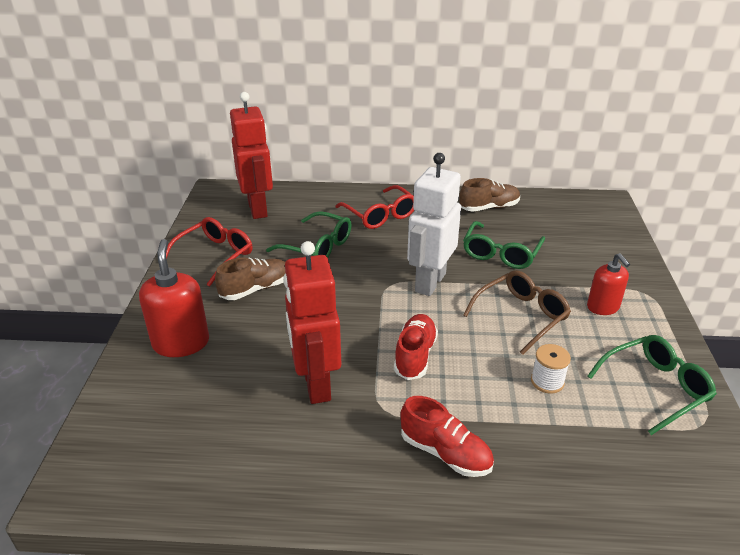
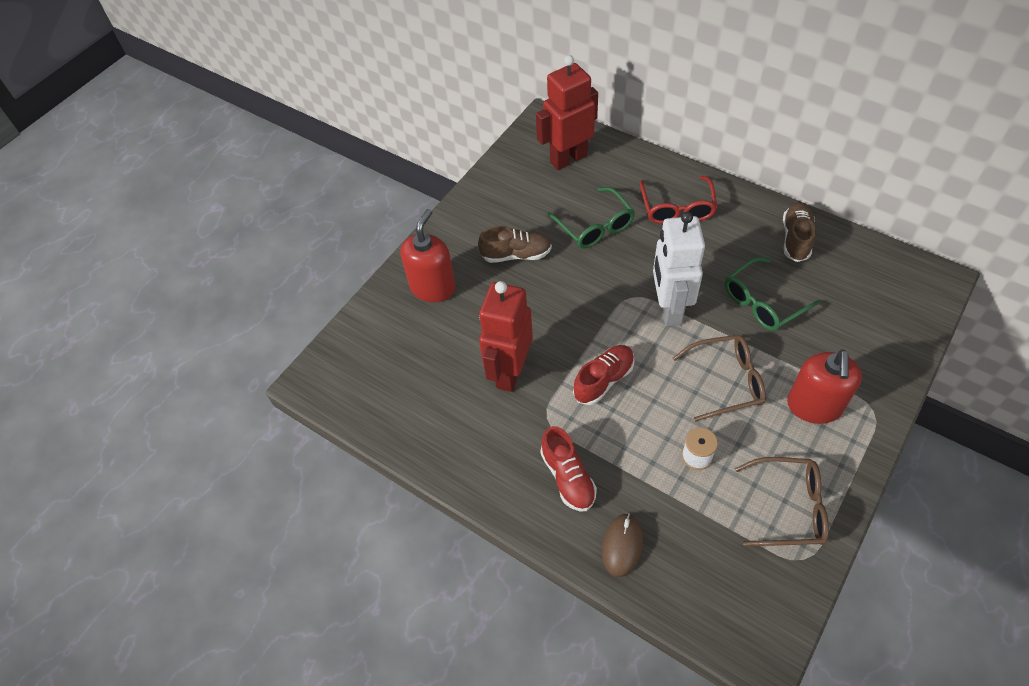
camera: 35 degrees right, 20 degrees up
red glasses [166,217,253,287] -> none
red robot [230,92,273,219] -> red robot turned 135 degrees counterclockwise [536,55,598,170]
white robot [407,153,461,296] -> white robot turned 60 degrees counterclockwise [653,211,705,326]
brown shoe [459,178,520,212] -> brown shoe turned 90 degrees counterclockwise [783,203,816,262]
red soap dispenser [587,253,630,315] -> red soap dispenser [787,349,862,424], size x1.54
green glasses [587,335,717,435] -> brown glasses [735,457,829,546]
none -> brown mouse [602,514,643,577]

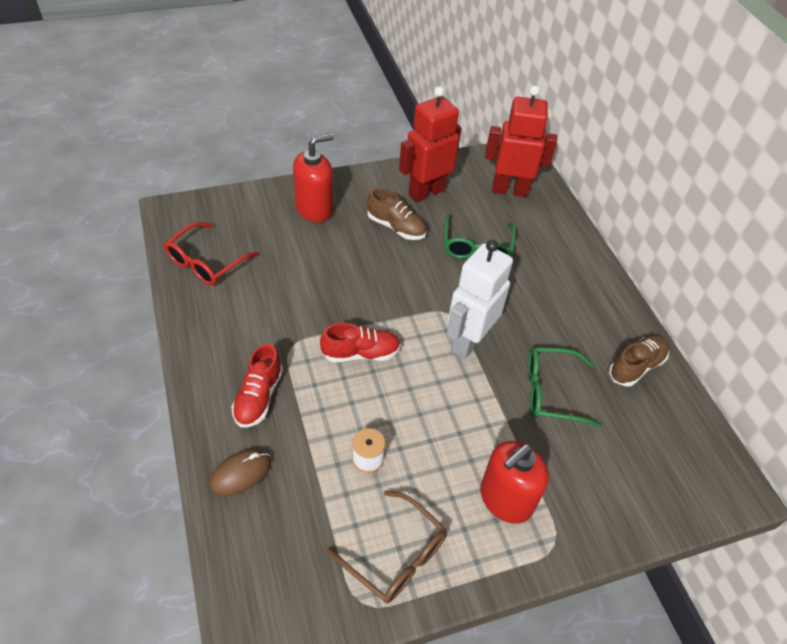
camera: 30 degrees right, 5 degrees down
red robot [479,281,533,392] -> red robot moved to [399,86,462,202]
red glasses [640,176,718,224] -> red glasses moved to [164,222,259,285]
brown glasses [673,335,766,422] -> none

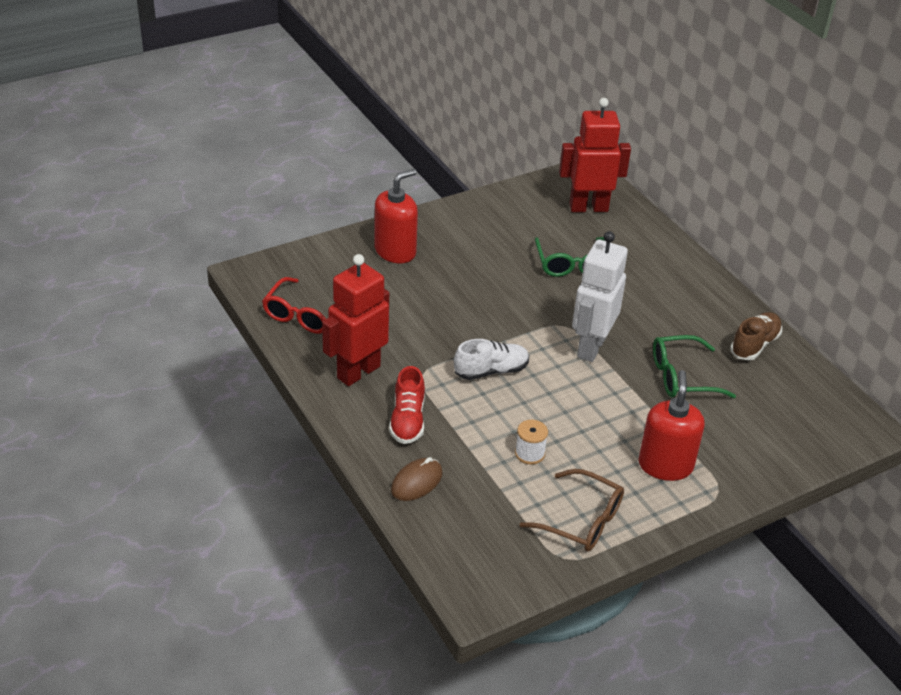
camera: 10 degrees left, 10 degrees down
red shoe [320,323,401,362] -> white shoe [454,339,529,380]
brown shoe [367,188,427,240] -> none
red robot [399,86,462,202] -> red robot moved to [322,254,389,386]
red soap dispenser [480,441,549,524] -> red soap dispenser turned 150 degrees clockwise [639,370,705,481]

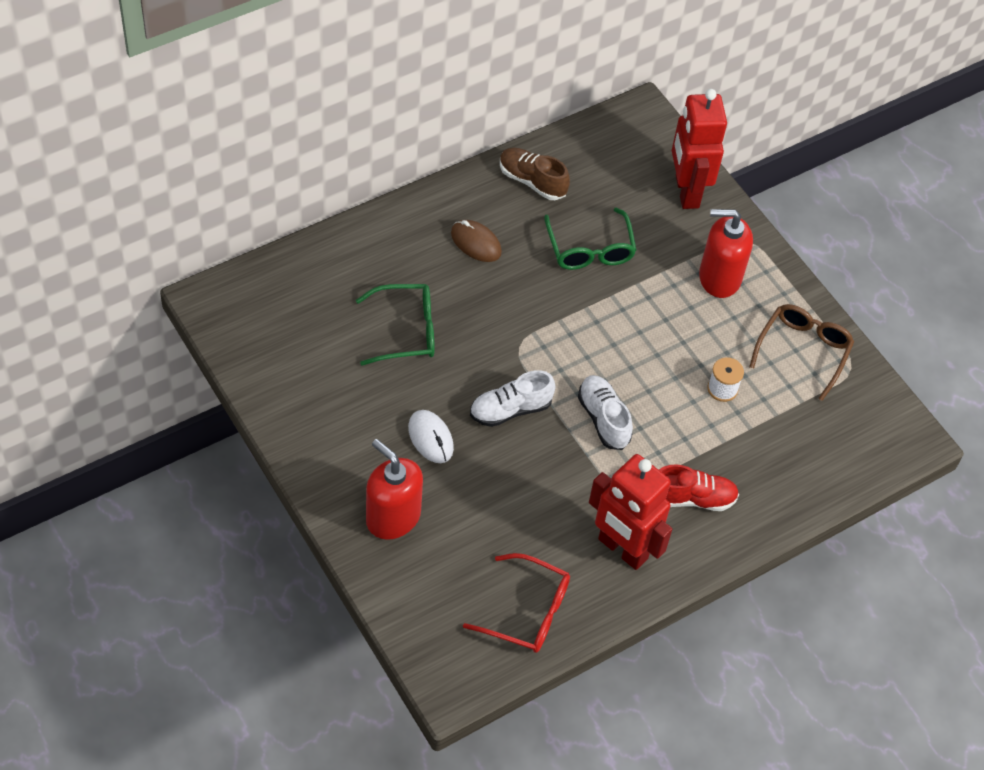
camera: 95 degrees left, 15 degrees up
brown mouse [391,457,443,501] -> brown mouse moved to [451,220,502,262]
red robot [559,98,631,212] -> red robot moved to [672,89,727,209]
white robot [572,231,628,362] -> none
none -> white mouse [408,410,454,463]
none -> white shoe [470,370,555,427]

